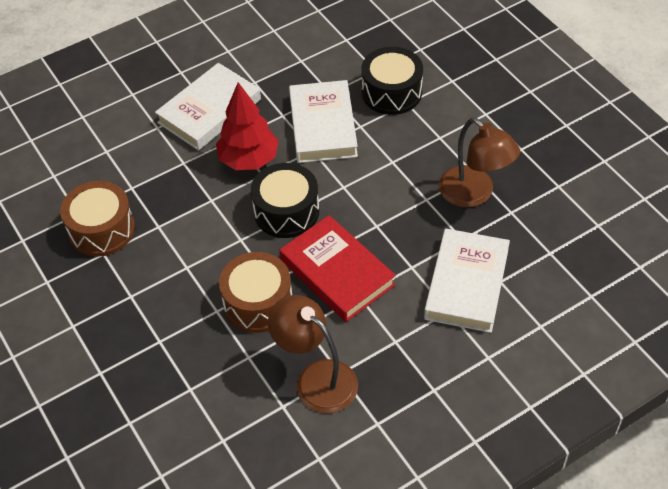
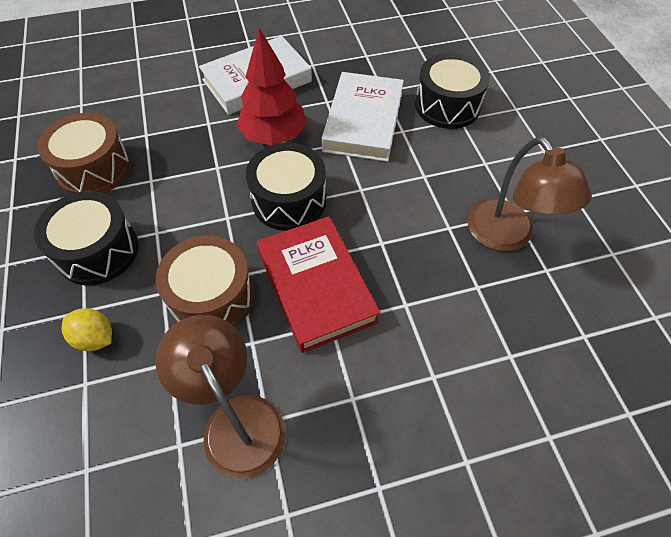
camera: 15 degrees right, 5 degrees up
white book [424,228,510,333] -> none
none -> black drum [34,191,138,285]
none -> yellow lemon [62,308,112,351]

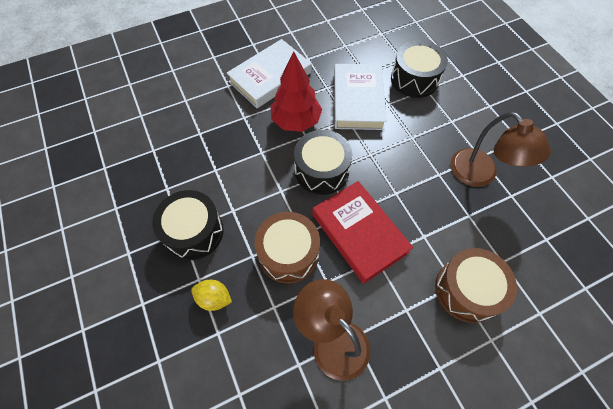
camera: 10 degrees left, 5 degrees up
brown drum [37,113,131,194] -> brown drum moved to [435,248,517,323]

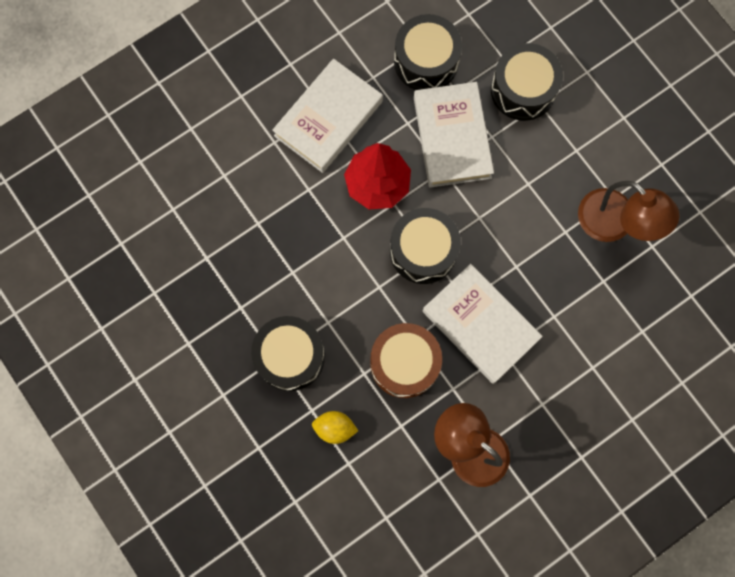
camera: 10 degrees left, 15 degrees up
red book [312,181,413,284] -> white book [423,264,543,384]
brown drum [435,248,517,323] -> none
none -> black drum [394,14,462,90]

